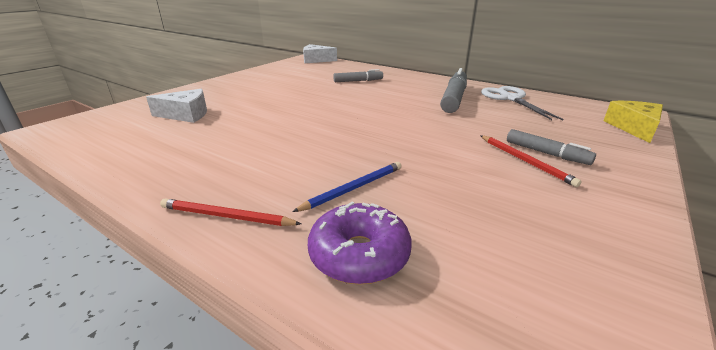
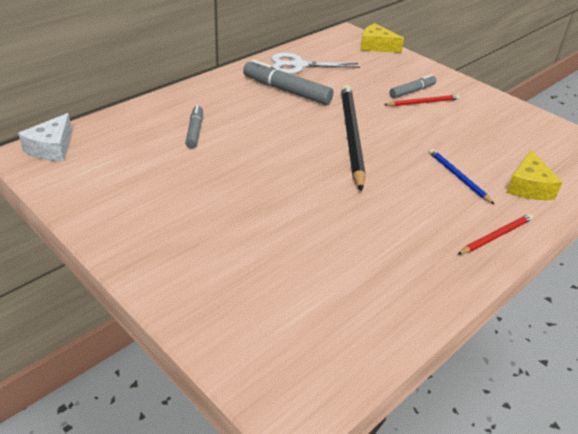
camera: 80 degrees left, 10 degrees up
white cheese [146,89,207,123] -> none
red pencil [160,198,302,226] -> red pencil turned 150 degrees counterclockwise [457,214,533,255]
purple donut [308,201,412,285] -> yellow cheese [506,150,562,200]
none -> black pencil [341,85,366,192]

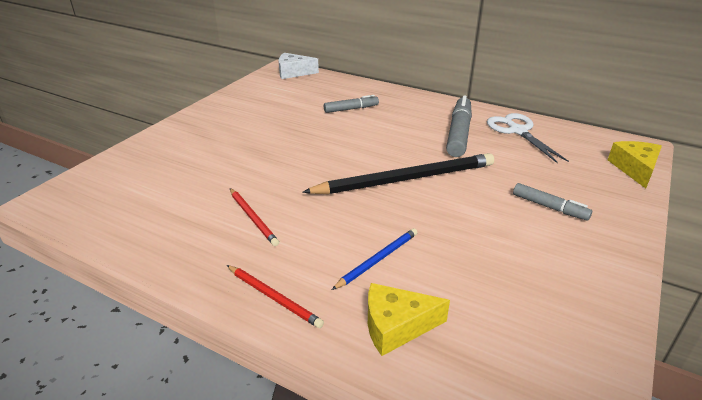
camera: 75 degrees right, 5 degrees down
red pencil [384,94,460,106] -> red pencil moved to [230,188,279,246]

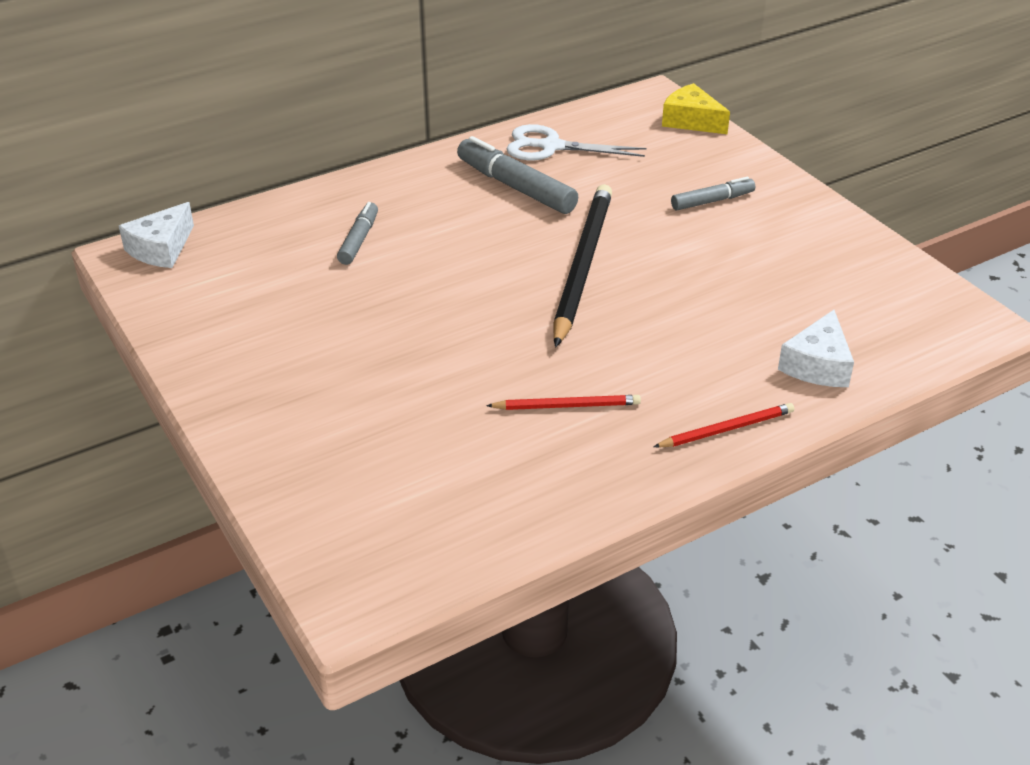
camera: 60 degrees left, 5 degrees up
blue pencil [332,228,418,290] -> none
yellow cheese [368,283,450,356] -> white cheese [778,310,854,387]

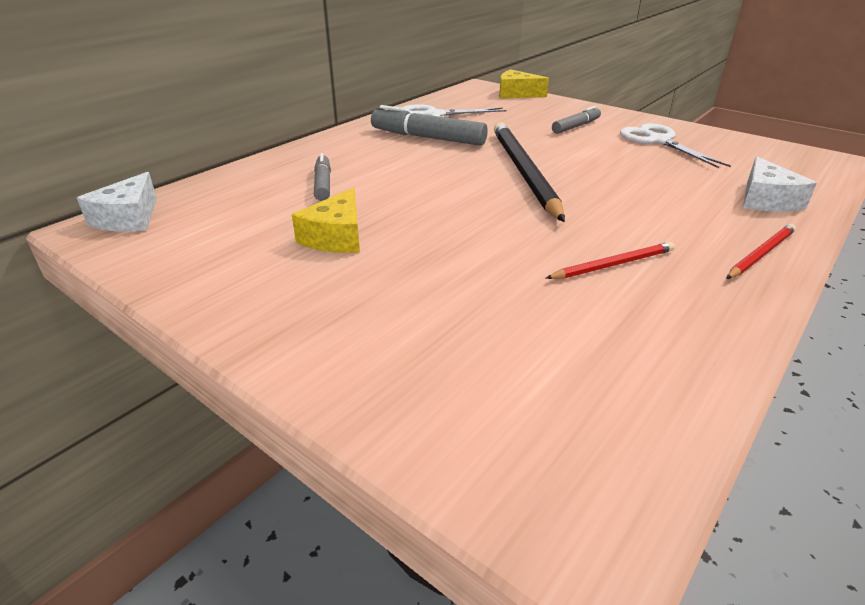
camera: 20 degrees left, 5 degrees down
none -> yellow cheese [292,188,360,253]
none -> white scissors [620,123,731,168]

